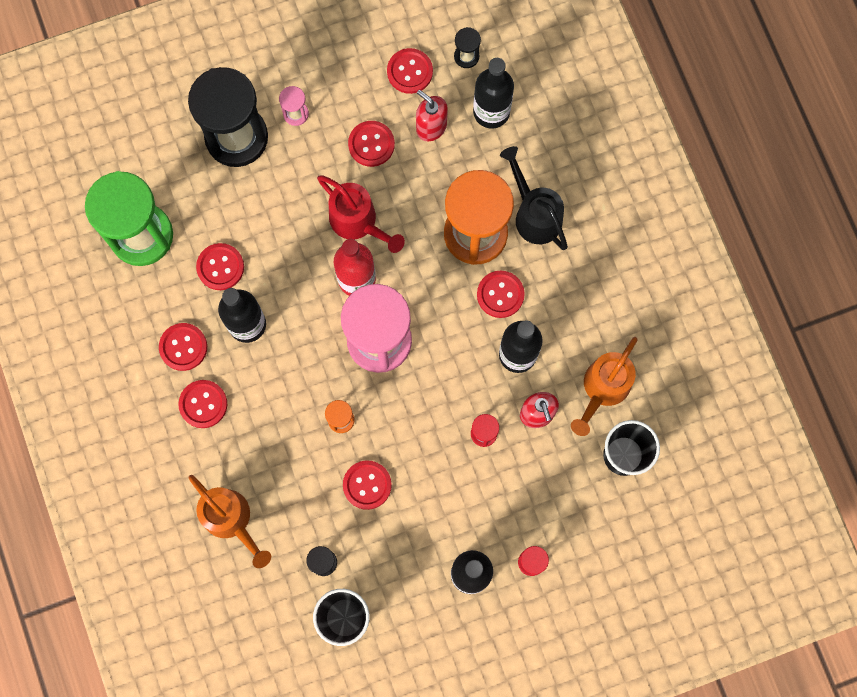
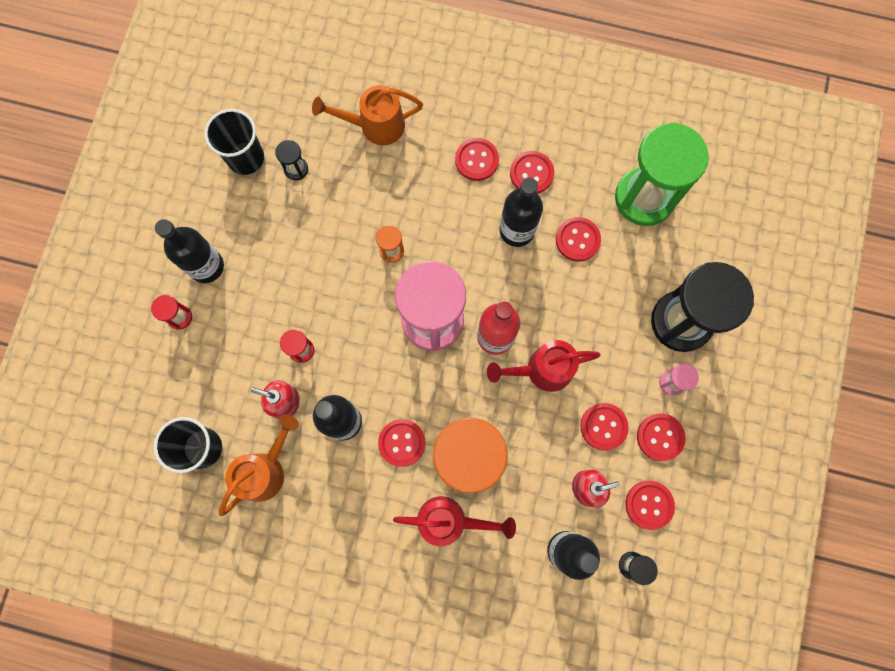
camera: 125 degrees right, 0 degrees up
red button [343,460,392,510] -> red button moved to [637,414,686,461]
black watering can [500,146,568,250] -> red watering can [393,496,516,547]
orange watering can [571,337,638,436] -> orange watering can turned 60 degrees clockwise [219,414,299,516]

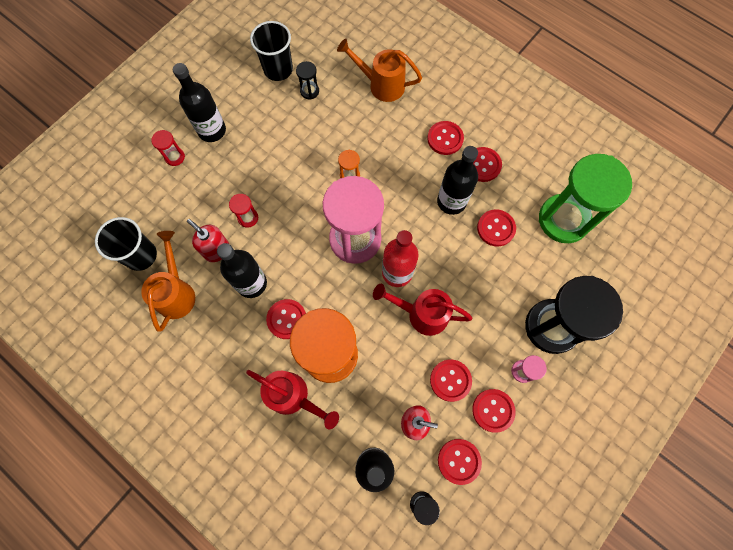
camera: 25 degrees right, 5 degrees down
orange watering can [219,414,299,516] -> orange watering can turned 60 degrees counterclockwise [141,231,195,332]

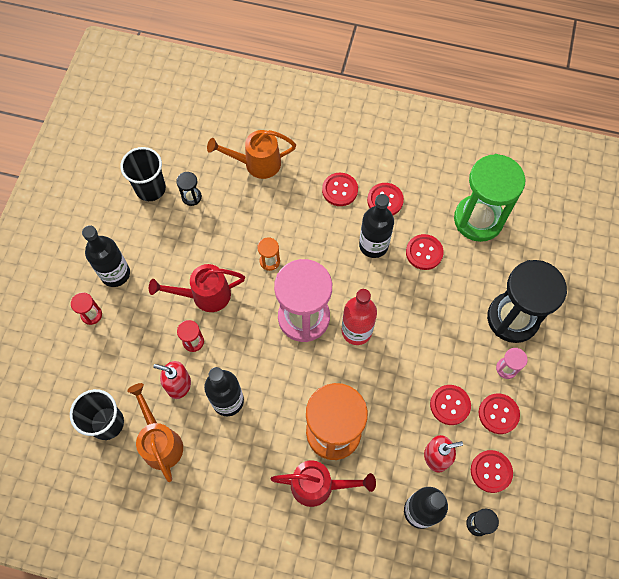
camera: 25 degrees left, 5 degrees down
red button [266,299,306,339] -> none
red watering can [373,284,472,336] -> red watering can moved to [149,264,245,312]

